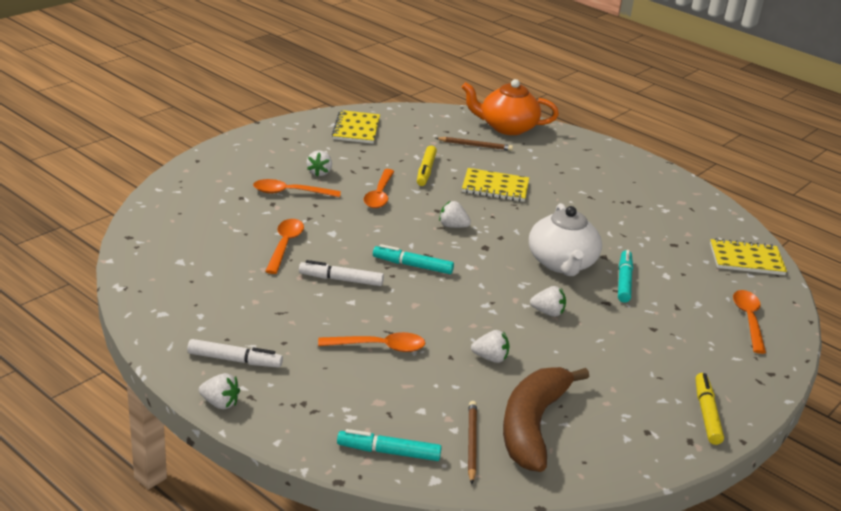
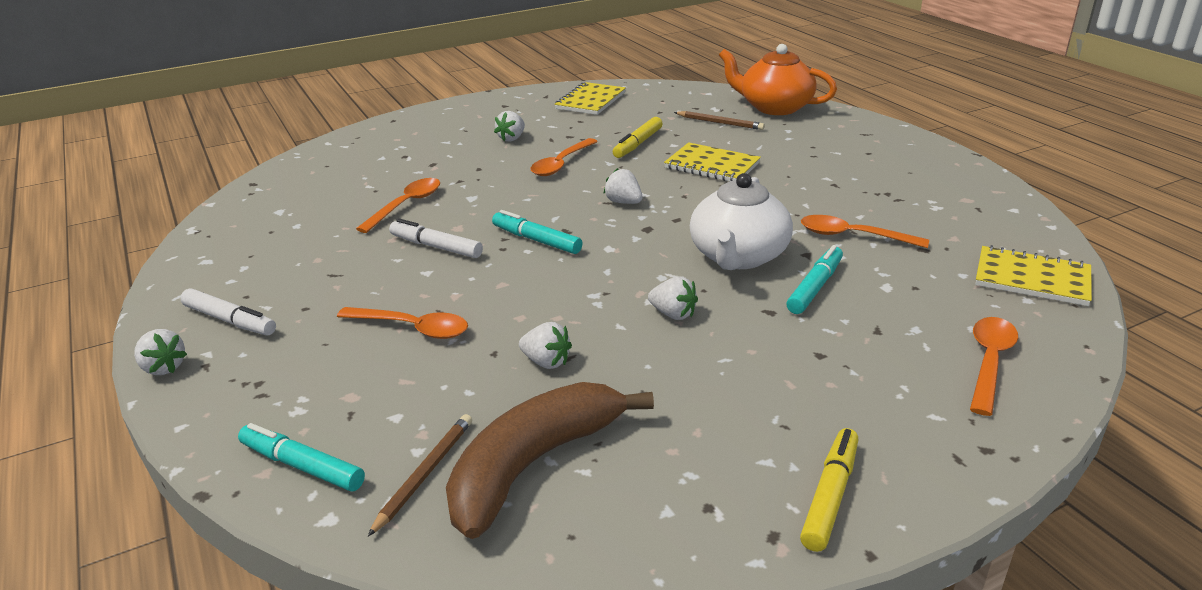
camera: 25 degrees right, 0 degrees up
orange spoon [253,179,341,197] -> orange spoon moved to [801,215,929,248]

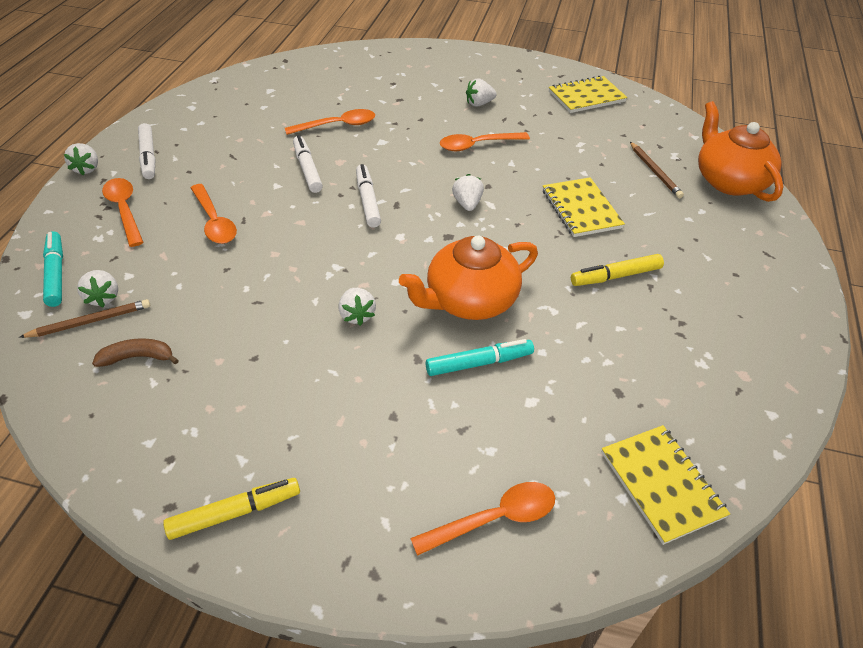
camera: 40 degrees right, 15 degrees up
brown banana [446,382,654,539] -> brown banana [92,338,179,367], size x0.45
turquoise marker [492,210,582,254] -> white marker [356,164,381,228]
white strawberry [519,322,572,369] -> white strawberry moved to [77,270,118,307]
yellow marker [613,117,663,158] -> yellow marker moved to [571,254,664,286]
white teapot [690,173,793,270] -> orange teapot [399,236,538,320]
orange spoon [801,215,929,248] -> orange spoon moved to [102,178,144,247]

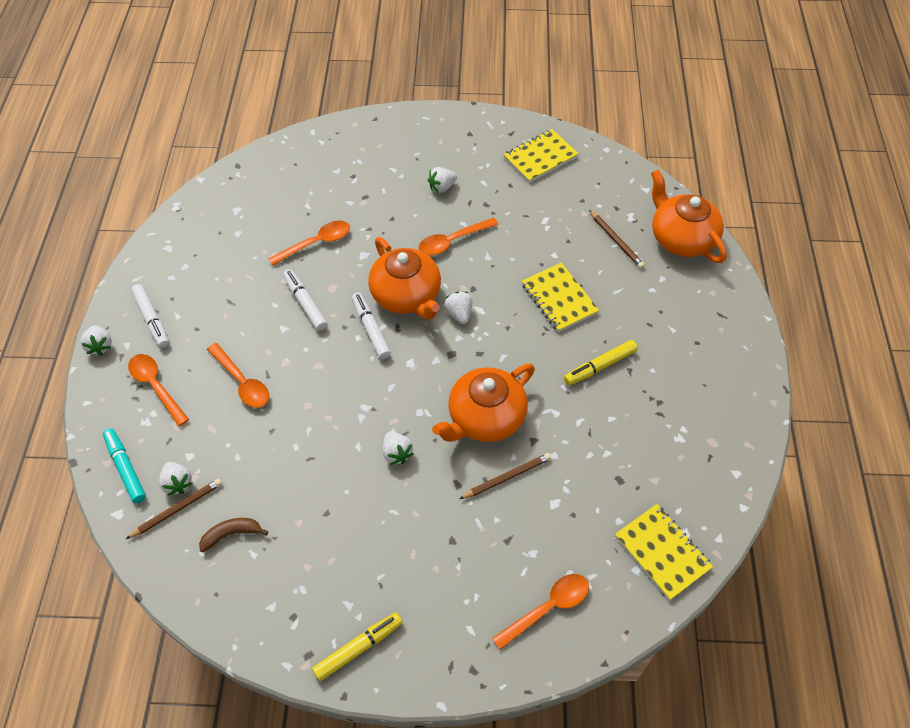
camera: 10 degrees left, 10 degrees up
turquoise marker [426,339,534,376] -> brown pencil [460,453,551,499]
none -> orange teapot [368,237,441,320]

